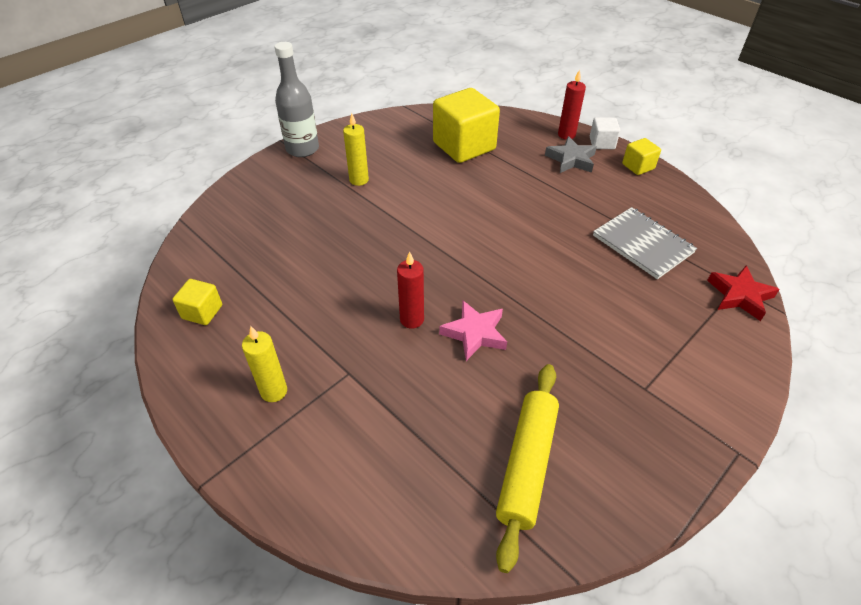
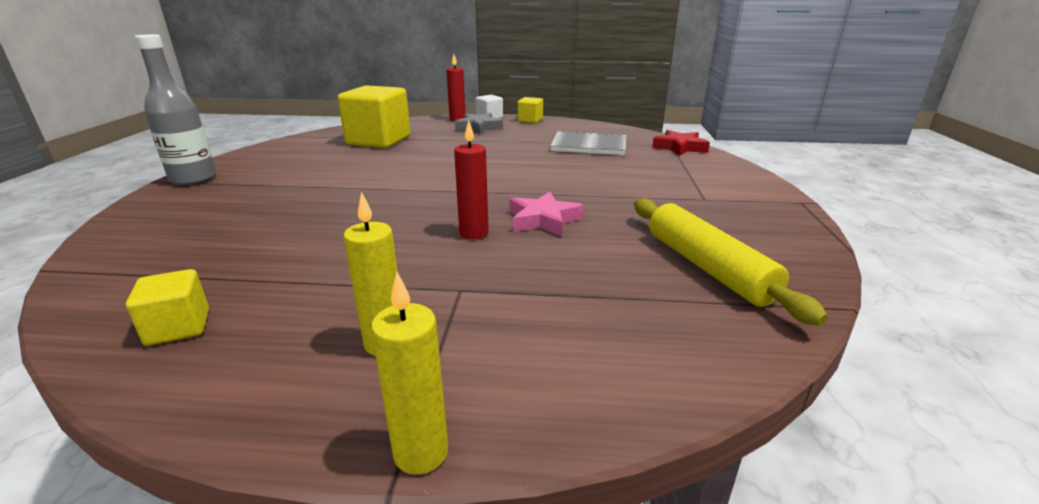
camera: 40 degrees left, 20 degrees down
yellow candle [343,113,369,186] -> yellow candle moved to [371,272,448,475]

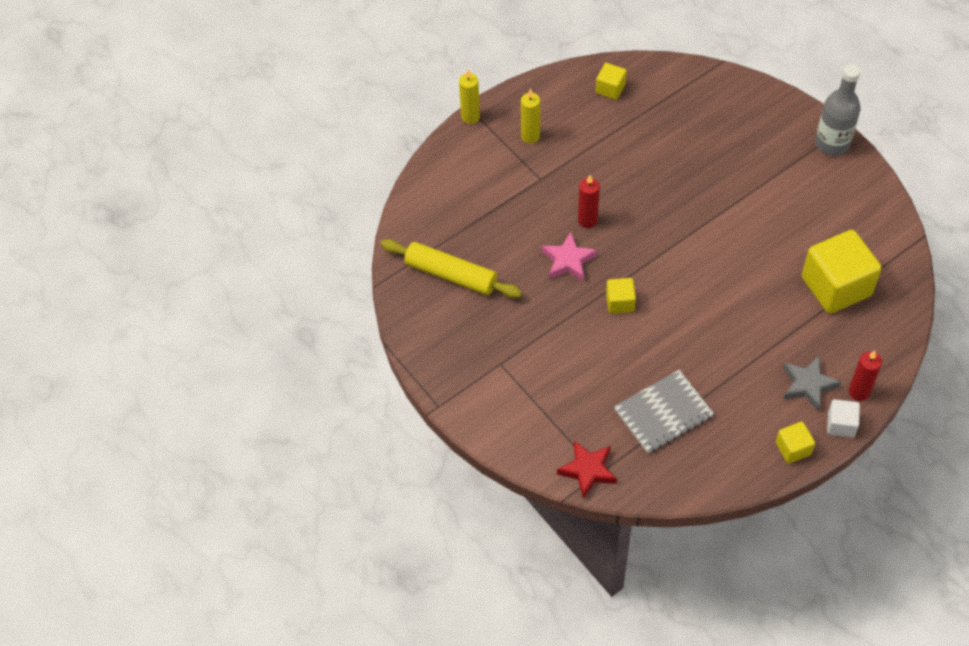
camera: 140 degrees right, 30 degrees up
none -> yellow cube [606,278,636,314]

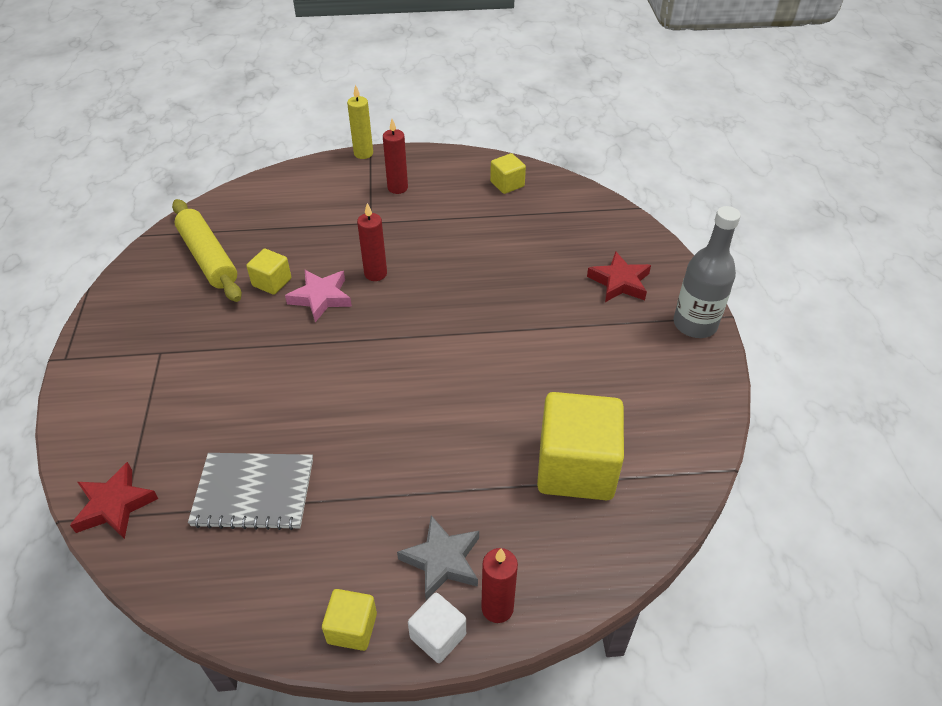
camera: 30 degrees right, 10 degrees down
yellow candle [521,88,540,144] -> red candle [383,119,408,194]
yellow cube [606,278,636,314] -> yellow cube moved to [246,249,291,295]
none -> red star [587,251,651,302]

